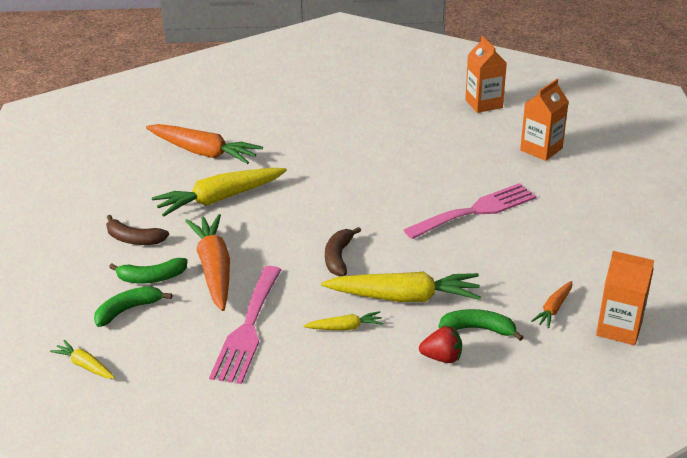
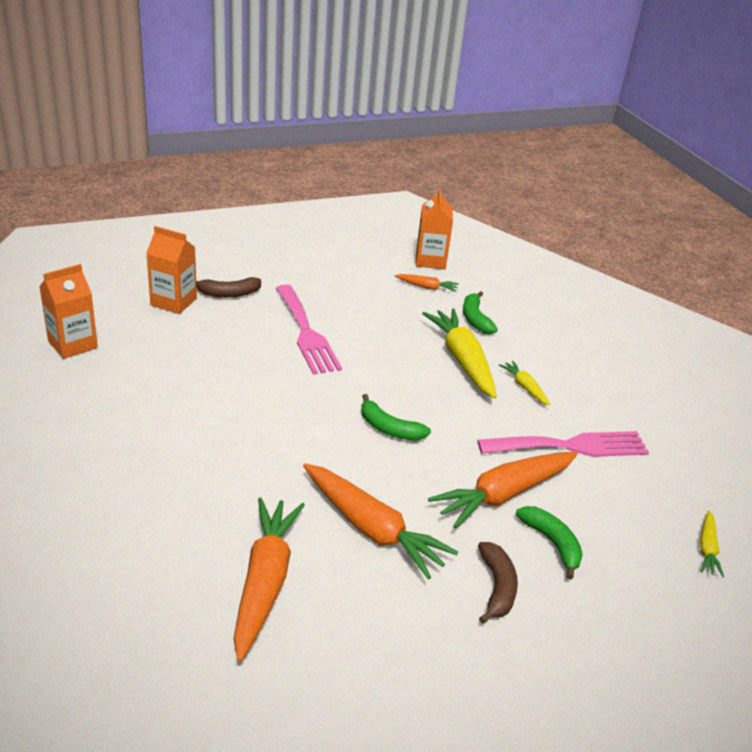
camera: 115 degrees left, 0 degrees up
green banana [94,286,172,327] -> green banana moved to [361,394,431,441]
yellow carrot [152,168,287,217] -> orange carrot [303,463,458,579]
brown banana [325,227,361,276] -> brown banana moved to [196,277,261,298]
pink fork [404,183,537,239] -> pink fork turned 150 degrees counterclockwise [276,285,342,375]
red strawberry [419,326,462,363] -> none

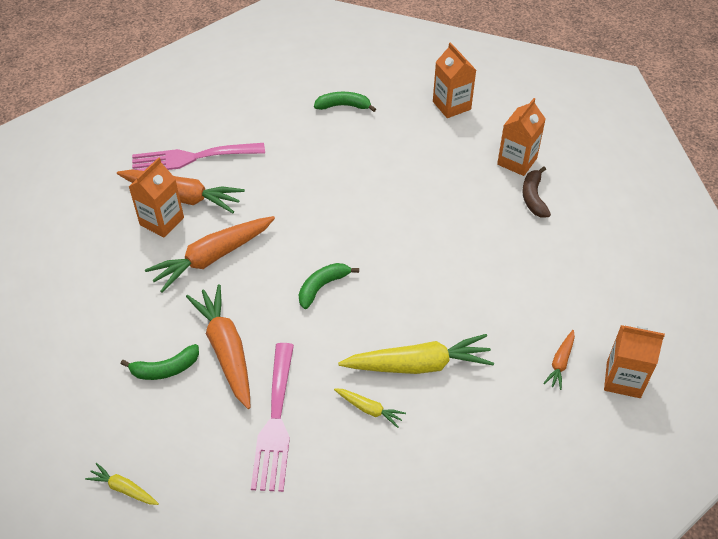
camera: 105 degrees right, 15 degrees up
pink fork [276,285,342,375] -> pink fork moved to [132,143,265,171]
green banana [463,291,498,334] -> green banana moved to [314,92,376,112]
brown banana [478,542,518,624] -> none
yellow carrot [499,361,550,406] -> yellow carrot turned 45 degrees clockwise [334,388,406,428]
none -> orange carton [129,157,184,237]

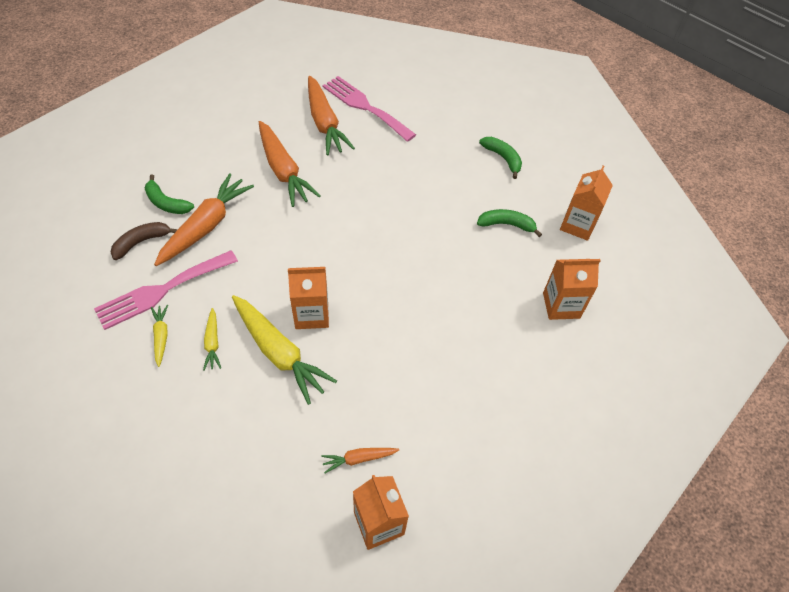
camera: 50 degrees right, 5 degrees up
yellow carrot [85,463,159,505] -> yellow carrot moved to [151,305,168,367]
orange carton [129,157,184,237] -> orange carton moved to [288,267,329,329]
orange carrot [145,216,275,293] -> orange carrot turned 135 degrees counterclockwise [259,121,320,207]
green banana [299,263,359,309] -> green banana moved to [477,209,542,237]
brown banana [522,166,551,218] -> brown banana moved to [111,222,178,260]

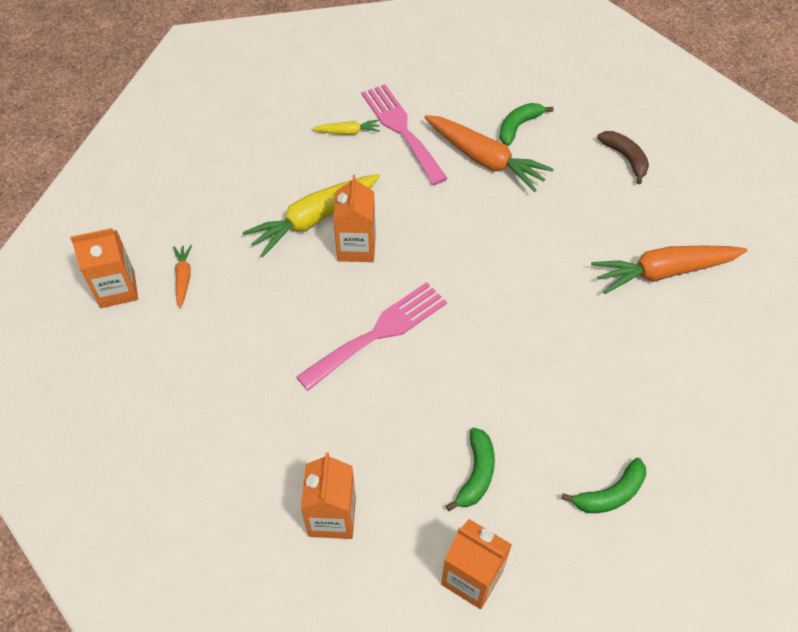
camera: 100 degrees right, 0 degrees up
brown banana [111,222,178,260] -> brown banana moved to [597,131,649,184]
yellow carrot [203,308,221,371] -> none
orange carrot [259,121,320,207] -> none
pink fork [323,76,416,142] -> pink fork moved to [296,282,447,391]

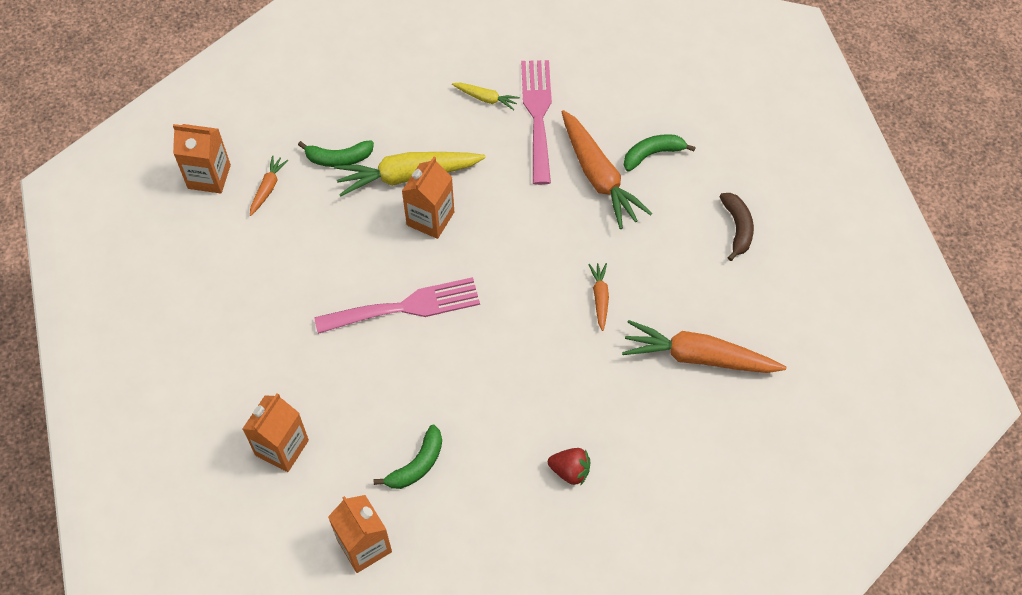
camera: 25 degrees right, 5 degrees up
green banana [561,458,646,513] -> green banana moved to [298,140,374,167]
none -> red strawberry [548,448,590,486]
none -> orange carrot [588,263,609,331]

